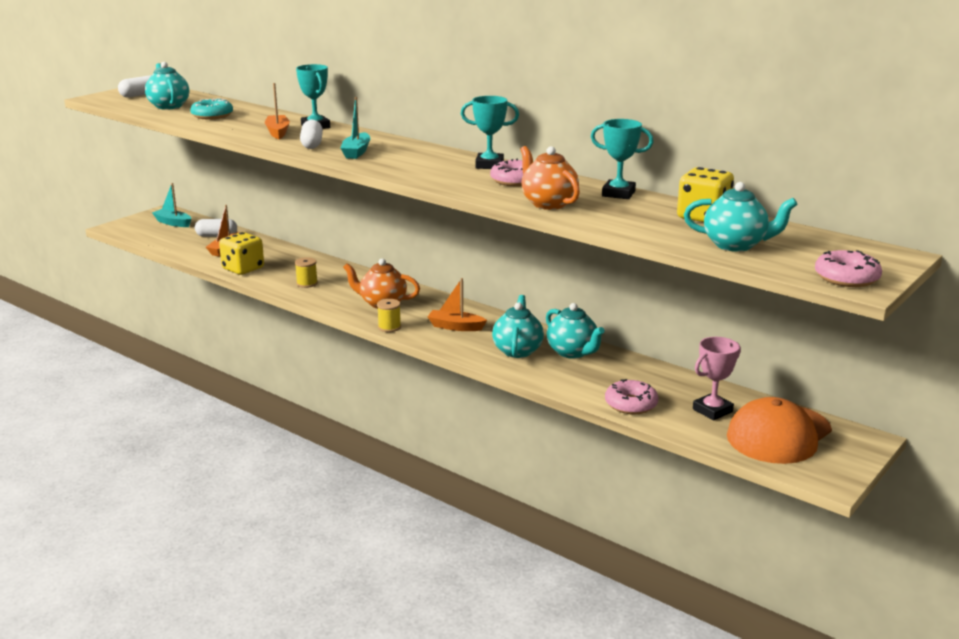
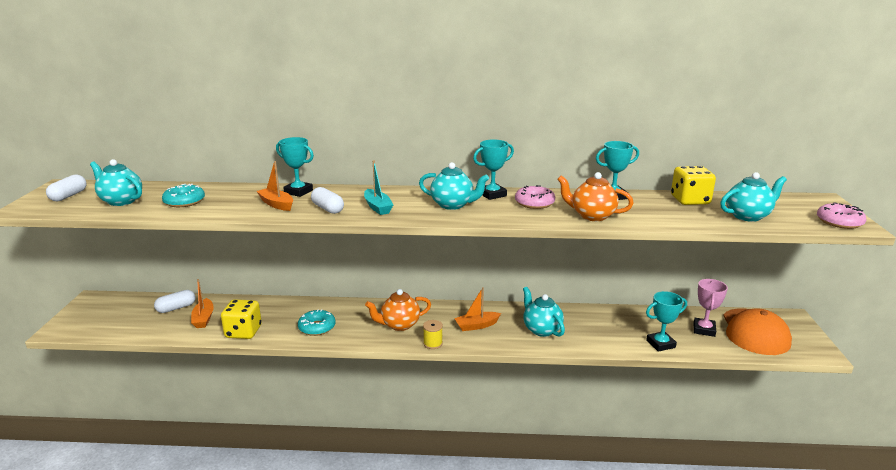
camera: 35 degrees left, 0 degrees up
turquoise boat [152,183,191,227] -> none
yellow spool [295,257,318,288] -> turquoise donut [298,309,335,336]
turquoise teapot [546,303,605,359] -> turquoise teapot moved to [419,162,489,210]
pink donut [605,379,659,414] -> turquoise trophy [646,291,687,352]

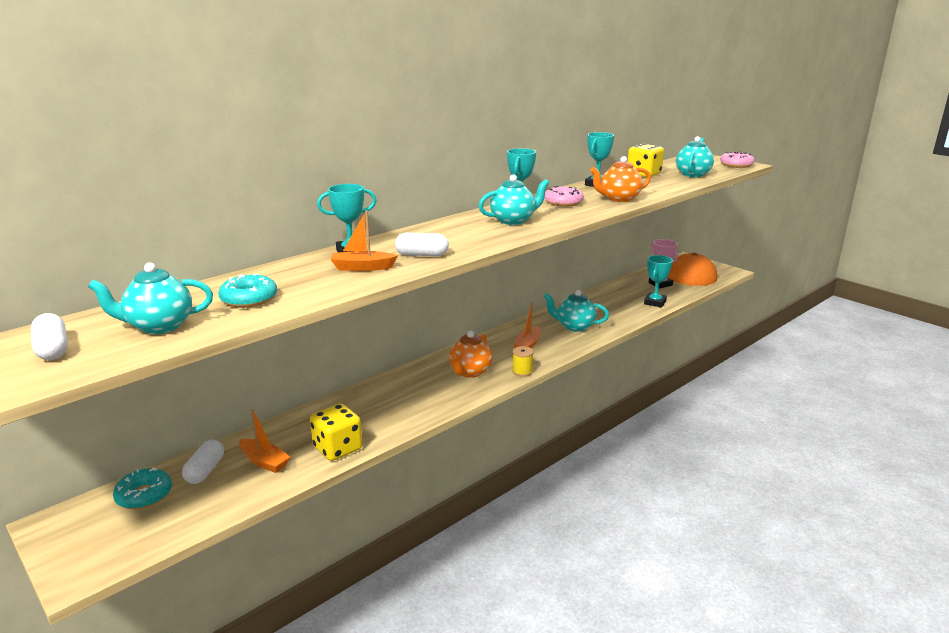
camera: 45 degrees left, 0 degrees up
turquoise donut [298,309,335,336] -> turquoise donut moved to [113,467,172,509]
turquoise boat [364,160,393,215] -> none

